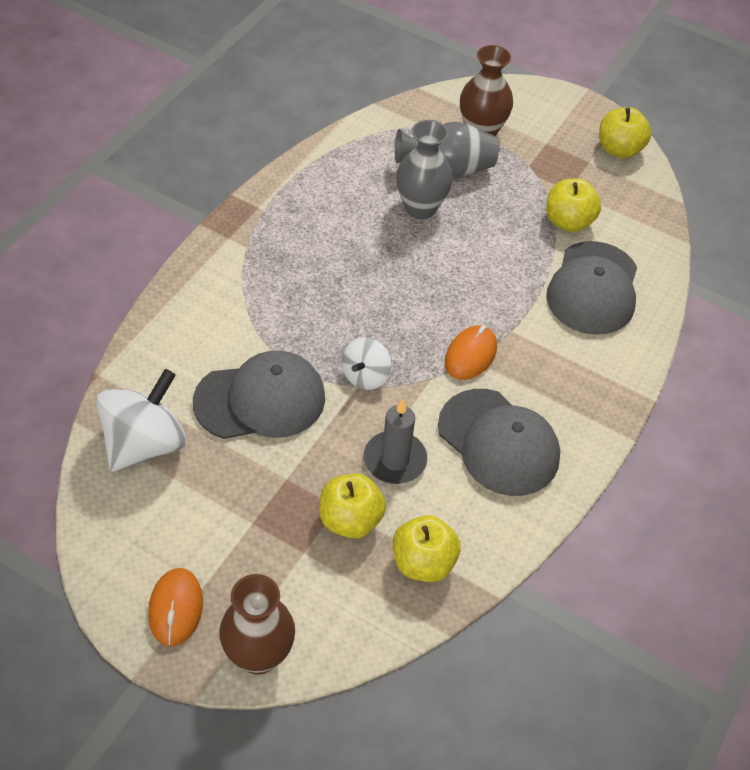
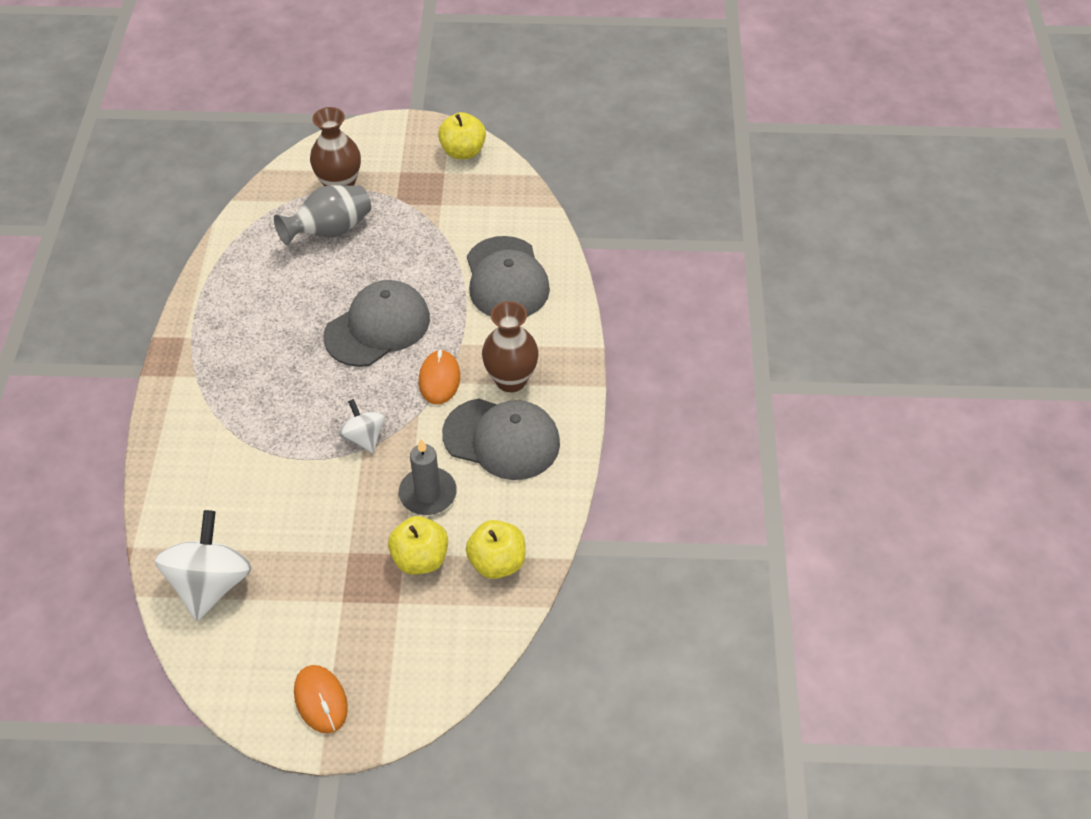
camera: 25 degrees left, 0 degrees up
grey cap [193,351,325,439] -> grey cap moved to [323,280,430,367]
brown vase [219,574,295,675] -> brown vase moved to [482,301,539,392]
white spinning top [342,337,391,390] -> white spinning top turned 150 degrees clockwise [339,399,385,453]
grey vase [396,120,453,219] -> none
yellow apple [546,179,601,232] -> none

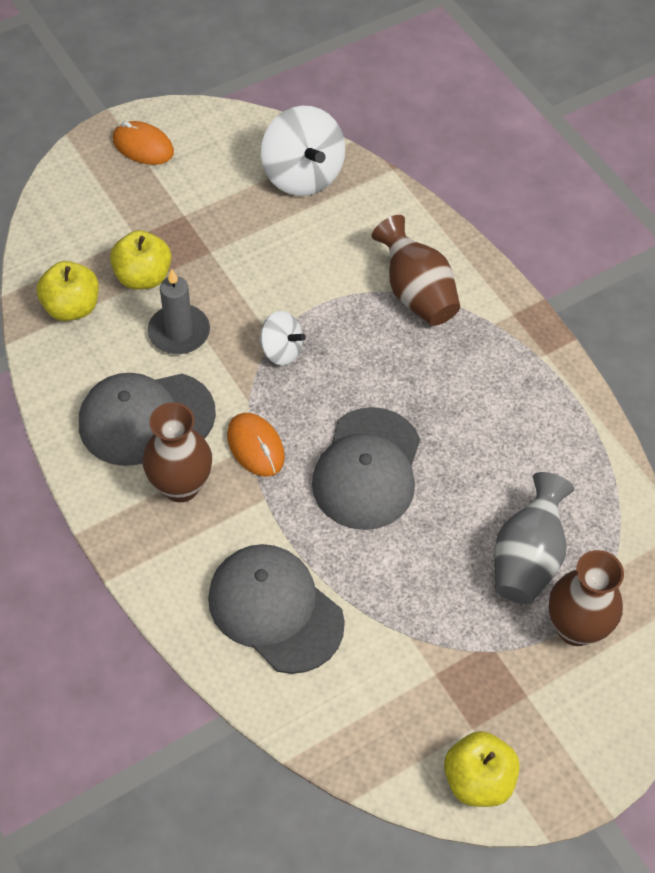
camera: 145 degrees right, 5 degrees up
none -> brown vase [372,215,460,326]

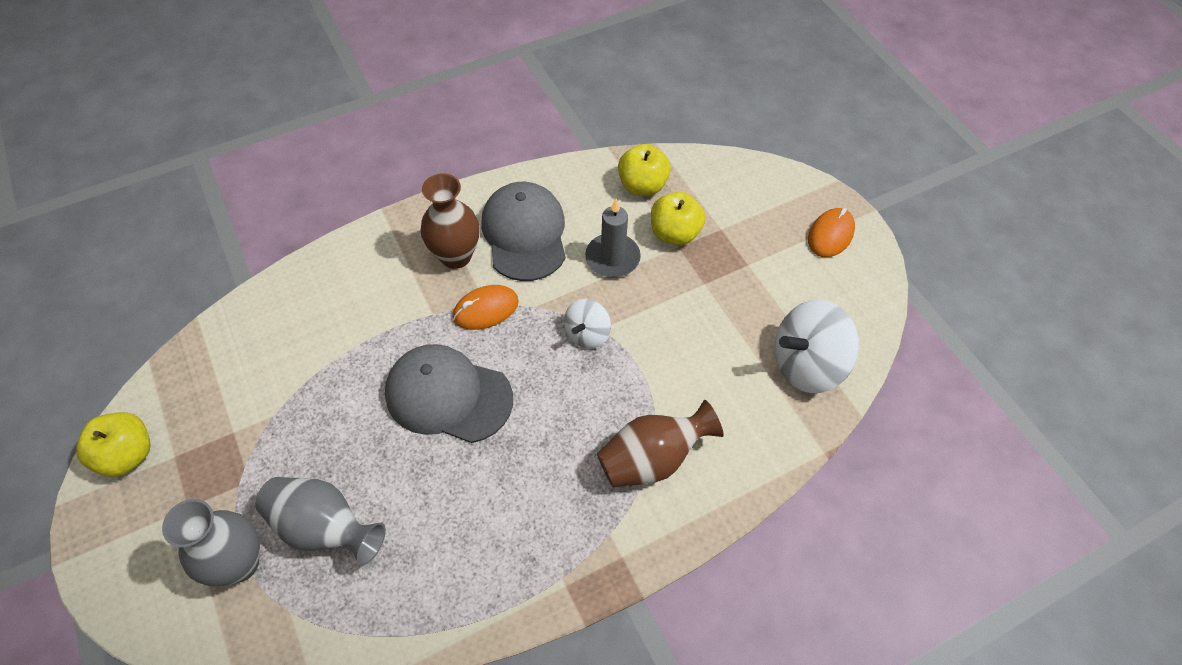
camera: 95 degrees right, 0 degrees up
grey cap [208,544,345,674] -> none
brown vase [549,550,624,646] -> grey vase [162,499,260,587]

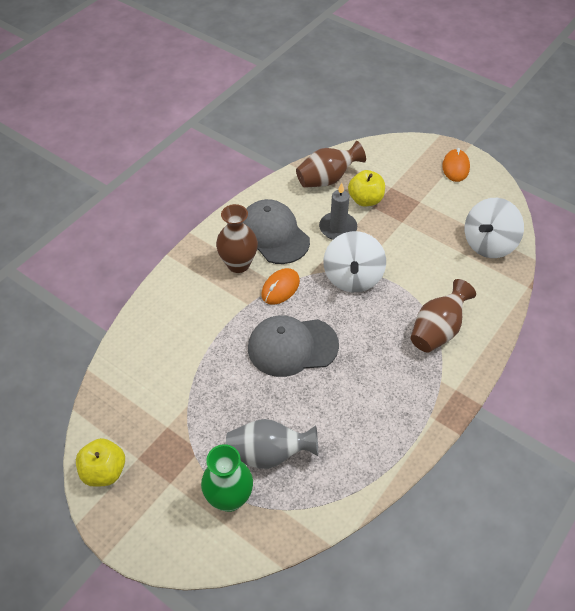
camera: 25 degrees left, 5 degrees down
grey vase [162,499,260,587] -> green vase [201,444,253,512]
white spinning top [564,299,611,349] -> white spinning top [323,231,386,292], size x1.76
yellow apple [618,144,671,196] -> brown vase [296,141,366,188]

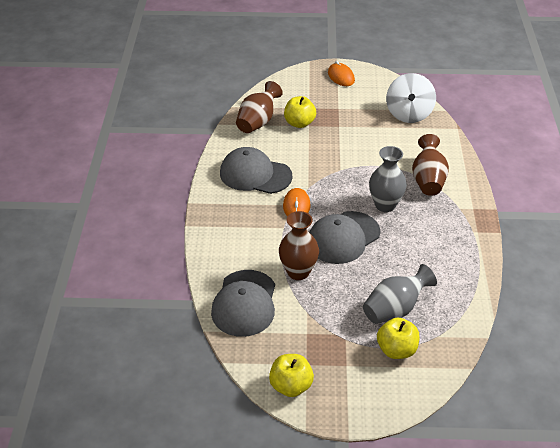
camera: 35 degrees left, 10 degrees down
green vase [201,444,253,512] -> yellow apple [377,318,419,359]
brown vase [216,204,258,273] -> brown vase moved to [279,211,319,280]
grey candle [319,183,357,240] -> none
white spinning top [323,231,386,292] -> none
none -> grey cap [211,270,275,337]
none -> grey vase [369,146,407,212]

